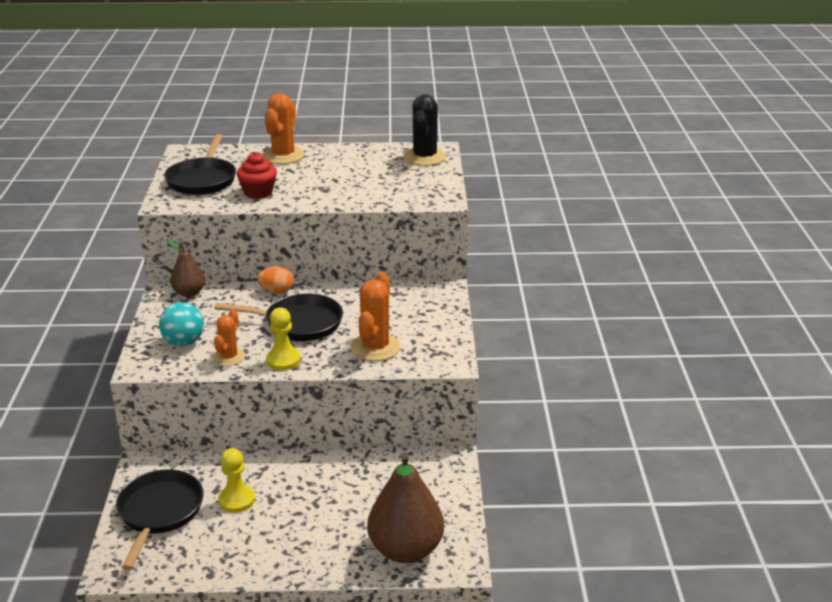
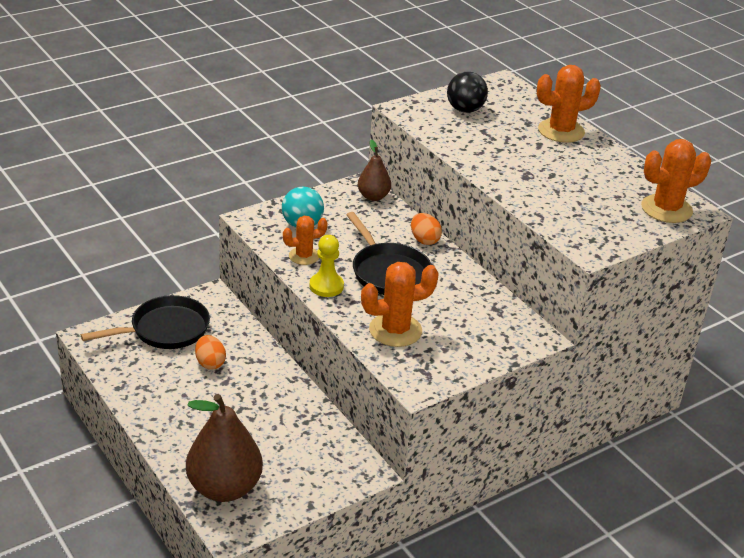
camera: 55 degrees right, 5 degrees up
black pan [164,134,236,195] -> black ball [447,72,488,113]
yellow pawn [218,448,255,513] -> orange egg [195,335,226,370]
red cupcake [237,152,277,199] -> none
black cactus [404,94,446,166] -> orange cactus [641,139,711,223]

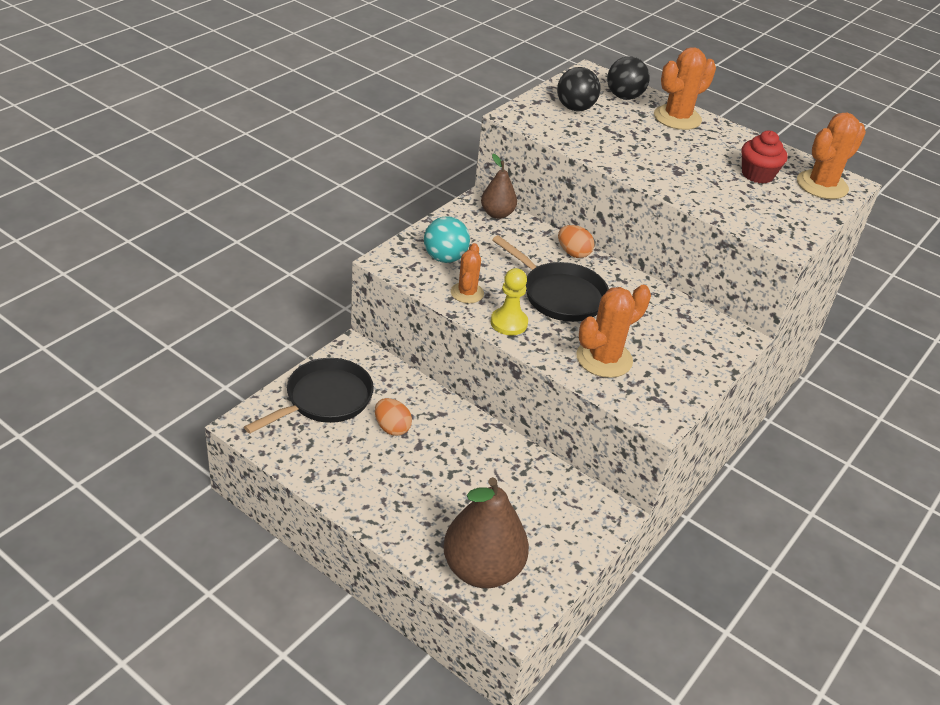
camera: 20 degrees left, 5 degrees up
orange cactus [283,216,328,265] -> orange cactus turned 45 degrees counterclockwise [451,243,484,303]
none -> black ball [607,56,650,100]
none -> red cupcake [742,131,788,184]

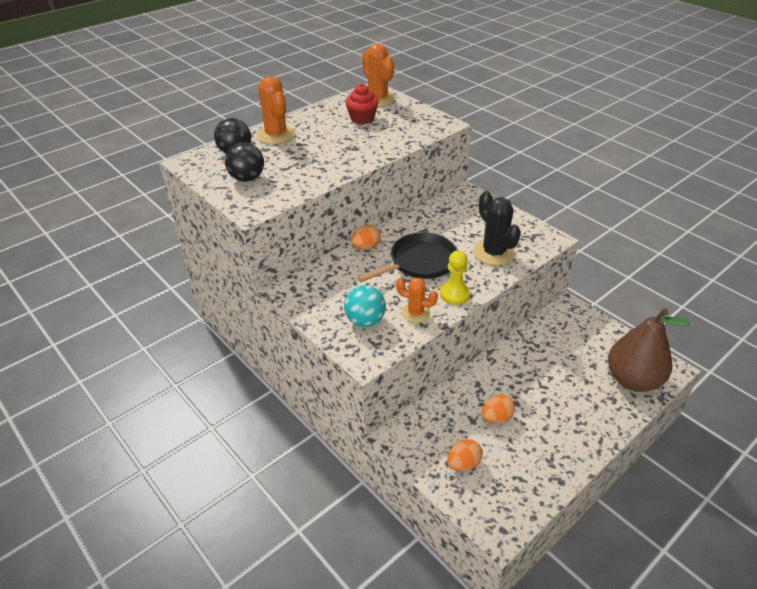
camera: 75 degrees left, 0 degrees up
black pan [244,358,374,434] -> orange egg [447,439,483,471]
brown pear [481,154,517,219] -> none
orange cactus [576,285,651,378] -> black cactus [473,191,521,266]

